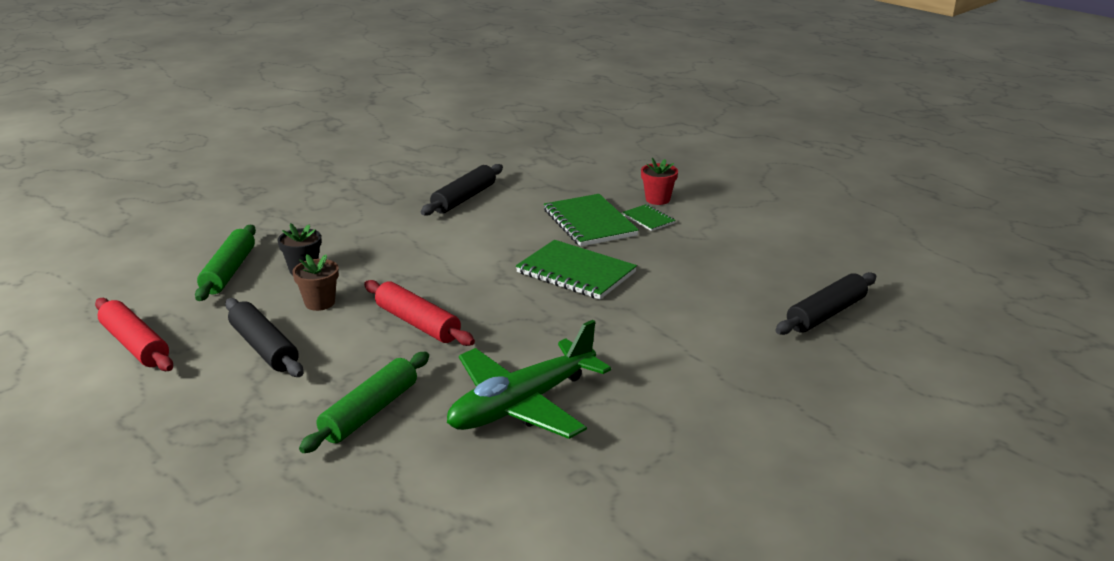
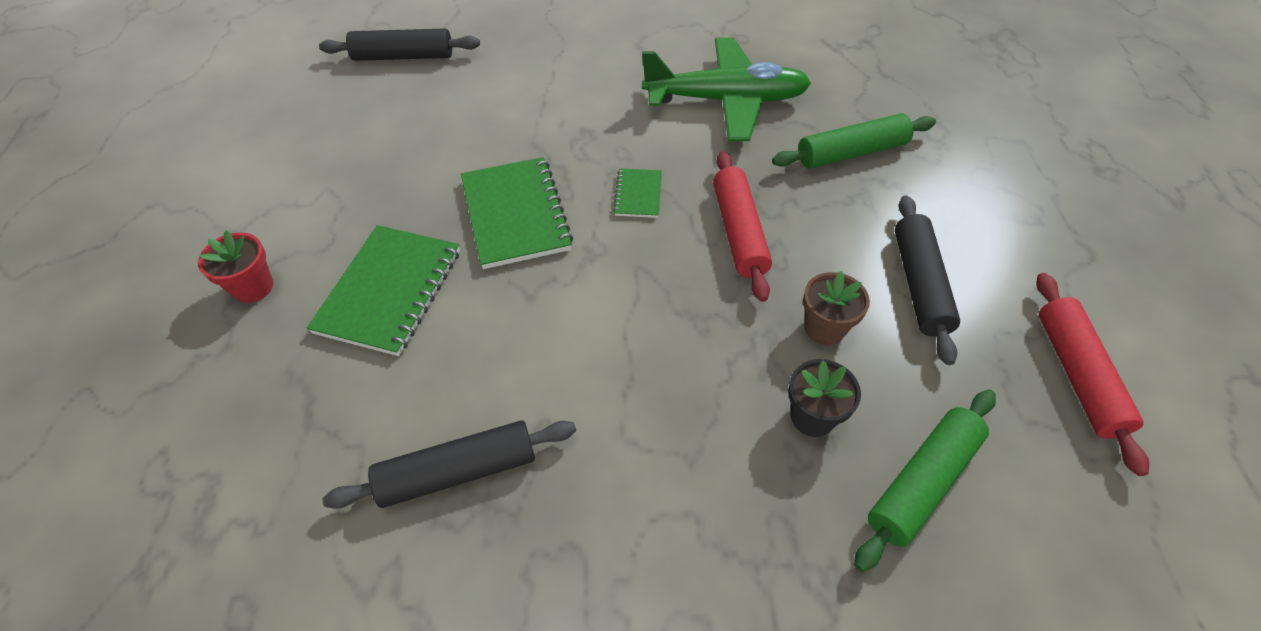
camera: 140 degrees left, 25 degrees up
green notebook [622,204,676,231] -> green notebook moved to [613,169,662,218]

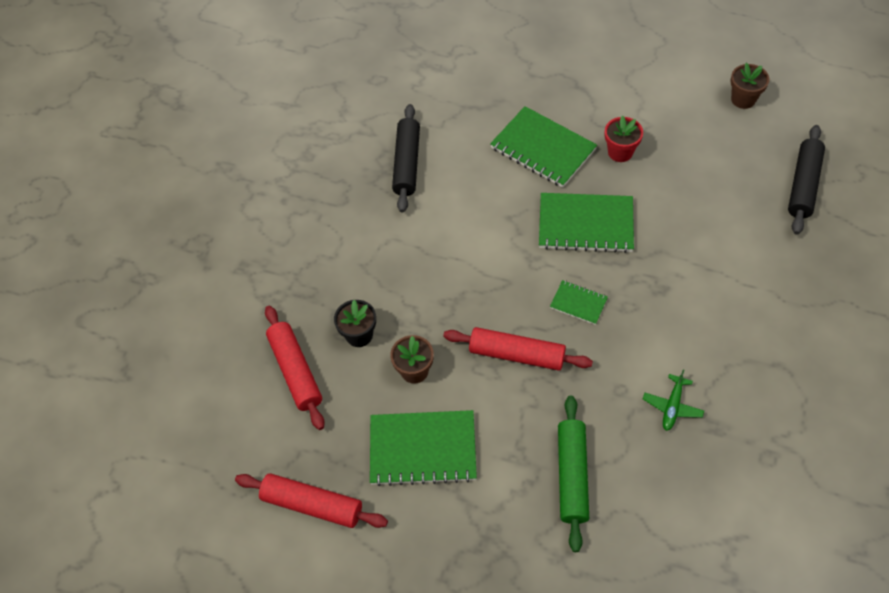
camera: 115 degrees right, 5 degrees up
red flower pot [198,230,273,303] -> red flower pot moved to [605,115,643,162]
green plane [642,38,811,141] -> green plane [643,370,704,431], size x0.41
green rolling pin [854,390,996,572] -> red rolling pin [265,306,325,430]
black rolling pin [895,195,960,365] -> green notebook [370,410,477,486]
none -> brown flower pot [731,63,769,109]

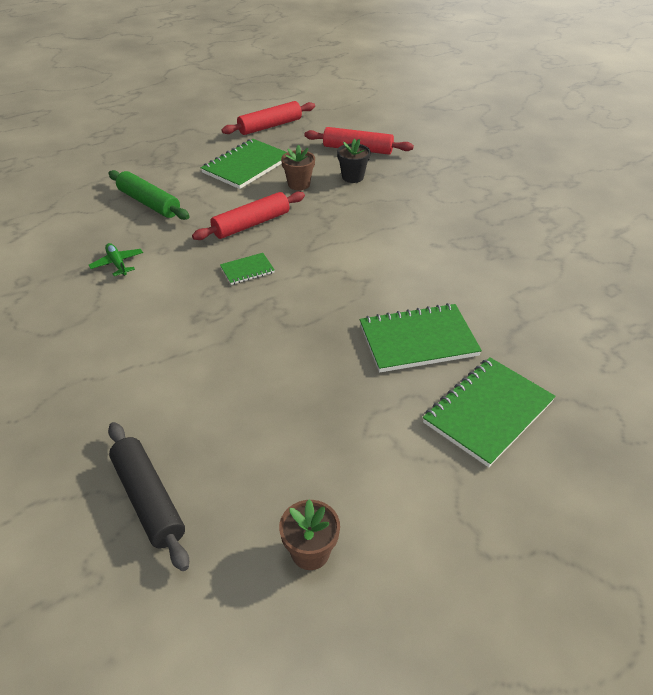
camera: 125 degrees right, 15 degrees down
black rolling pin [392,104,420,213] -> none
green notebook [539,193,634,253] -> green notebook moved to [423,357,556,467]
red flower pot [605,115,643,162] -> none

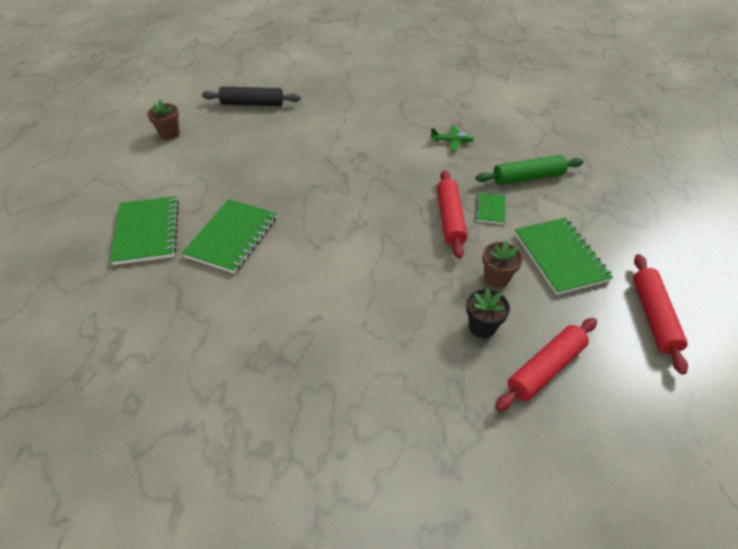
camera: 125 degrees right, 5 degrees up
green notebook [220,253,275,285] -> green notebook moved to [475,192,505,224]

